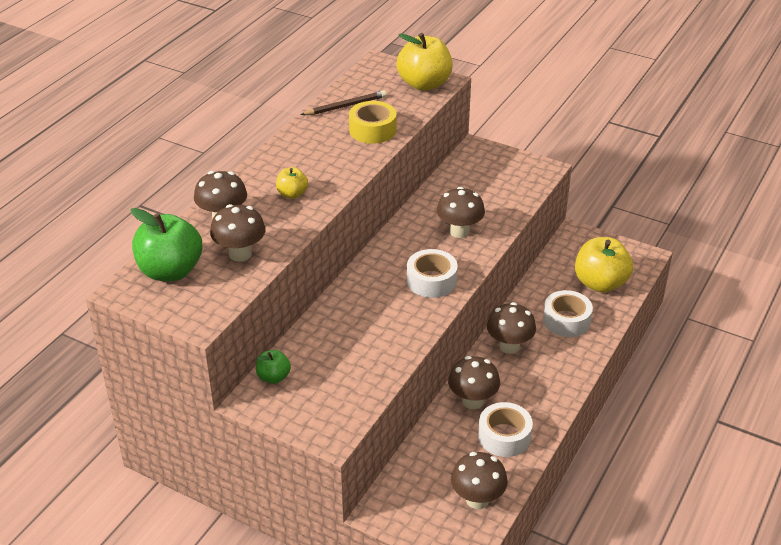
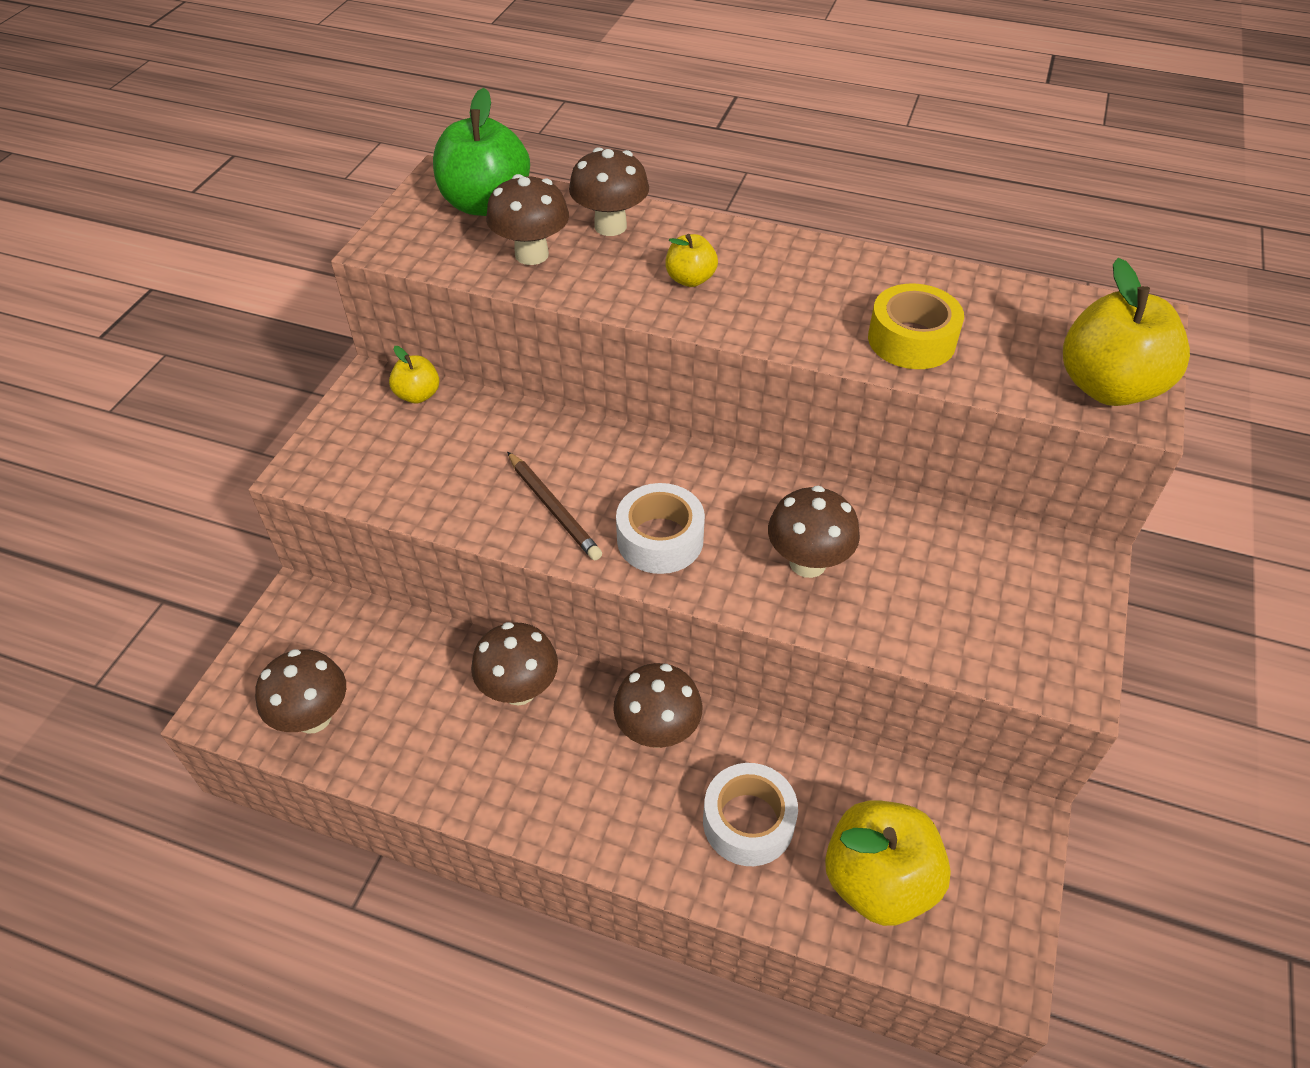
camera: 80 degrees right, 10 degrees up
green apple [256,350,291,384] -> yellow apple [389,346,439,403]
brown pencil [301,90,387,115] -> brown pencil moved to [507,451,602,560]
white tape [478,402,533,457] -> none

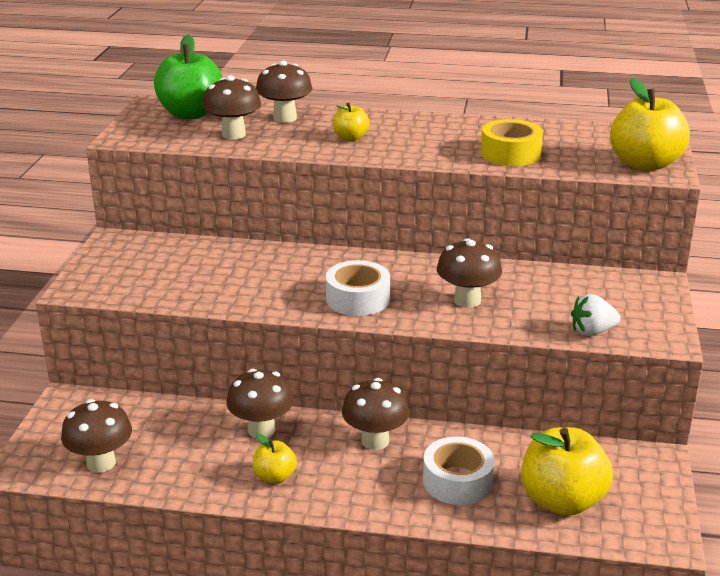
camera: 10 degrees left, 20 degrees down
yellow apple [389,346,439,403] -> yellow apple moved to [253,433,297,484]
brown pencil [507,451,602,560] -> none
none -> white strawberry [571,294,620,336]

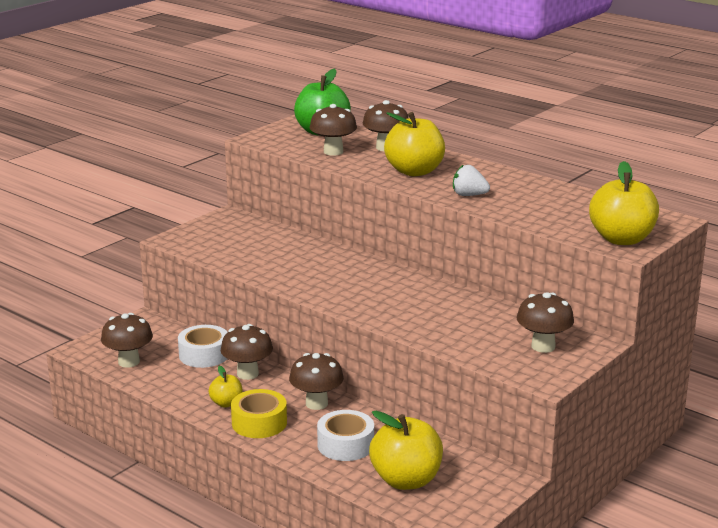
camera: 30 degrees right, 5 degrees down
white tape [326,260,390,316] -> white tape moved to [178,325,227,368]
yellow apple [333,103,370,141] -> yellow apple [384,112,445,176], size x1.96
brown mushroom [437,238,502,308] -> brown mushroom moved to [517,292,574,353]
yellow tape [481,119,543,166] -> yellow tape moved to [231,389,287,438]
white strawberry [571,294,620,336] -> white strawberry moved to [453,164,490,196]

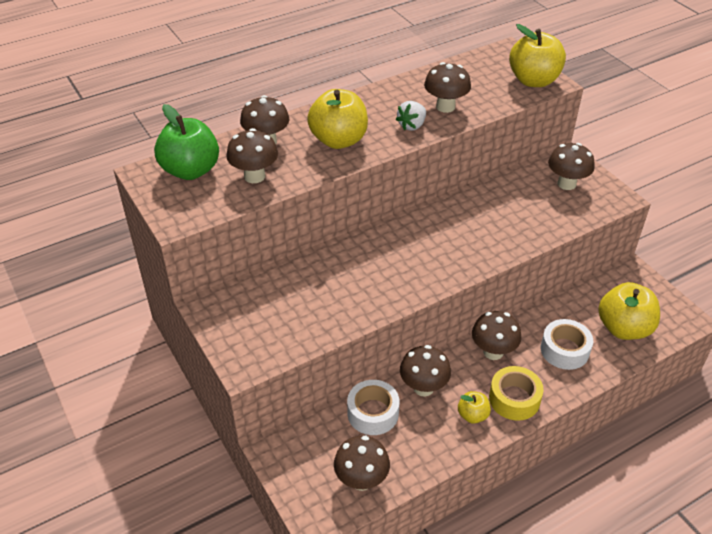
camera: 70 degrees left, 20 degrees up
none -> brown mushroom [424,62,471,113]

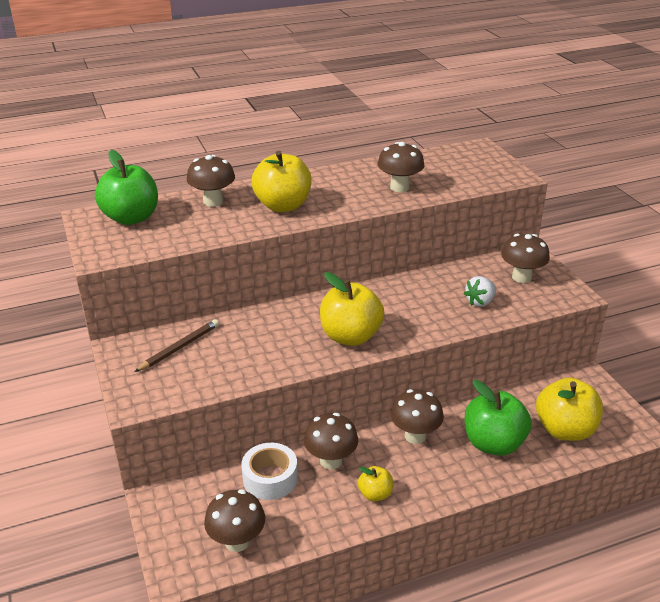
camera: 10 degrees right, 10 degrees down
brown mushroom [226,128,278,183] -> none
white strawberry [396,101,426,131] -> white strawberry moved to [464,276,496,307]
yellow tape [489,366,544,421] -> none
yellow apple [509,24,566,87] -> yellow apple moved to [320,272,384,346]
white tape [541,319,593,370] -> green apple [465,380,531,456]
none -> brown pencil [134,319,219,372]

